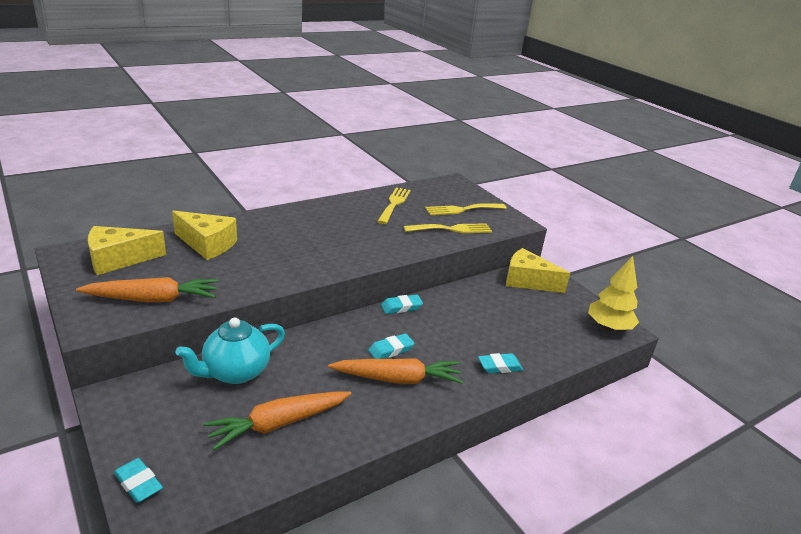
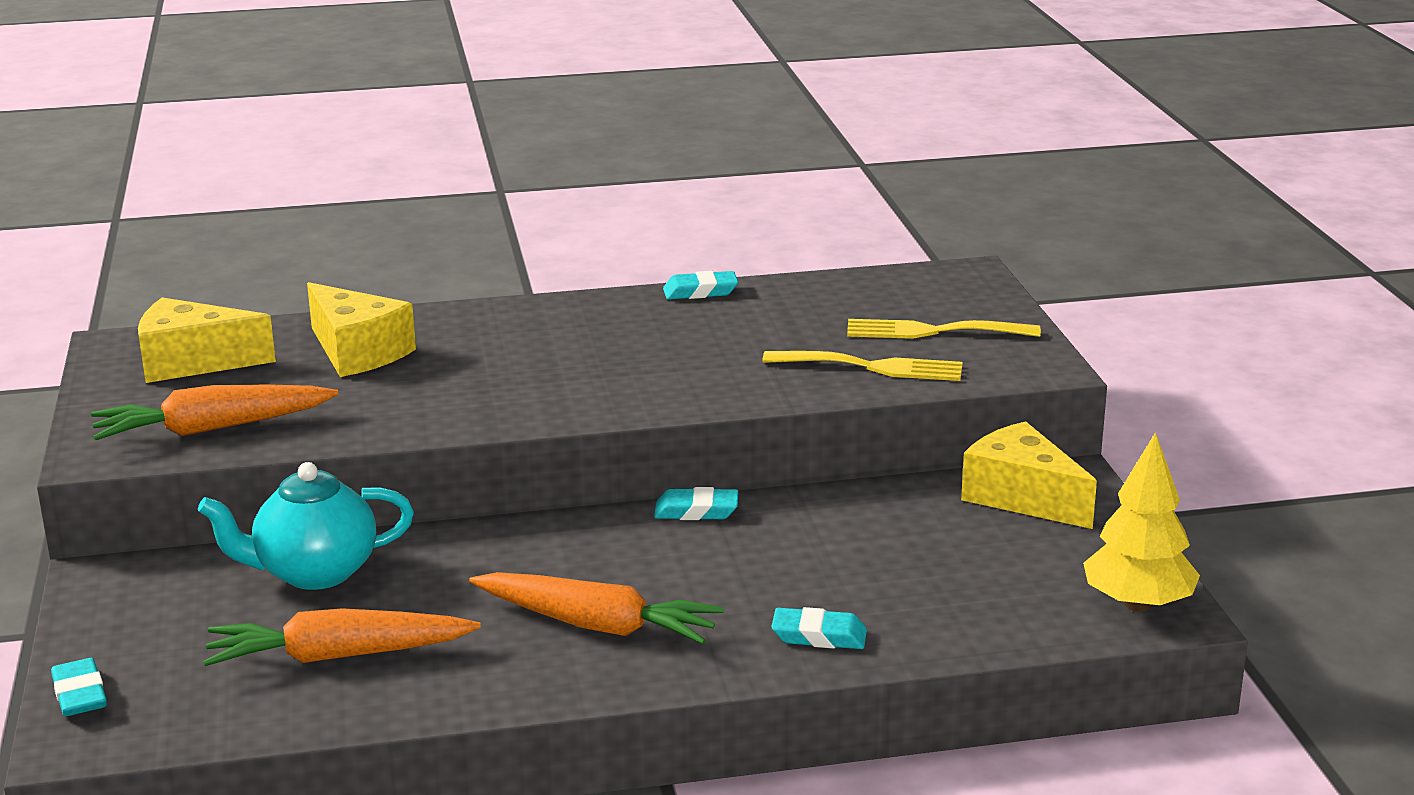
camera: 25 degrees right, 5 degrees down
orange carrot [76,277,218,302] -> orange carrot turned 150 degrees clockwise [91,384,339,440]
turquoise eraser [368,334,414,359] -> turquoise eraser moved to [663,271,738,299]
yellow fork [377,187,411,224] -> none

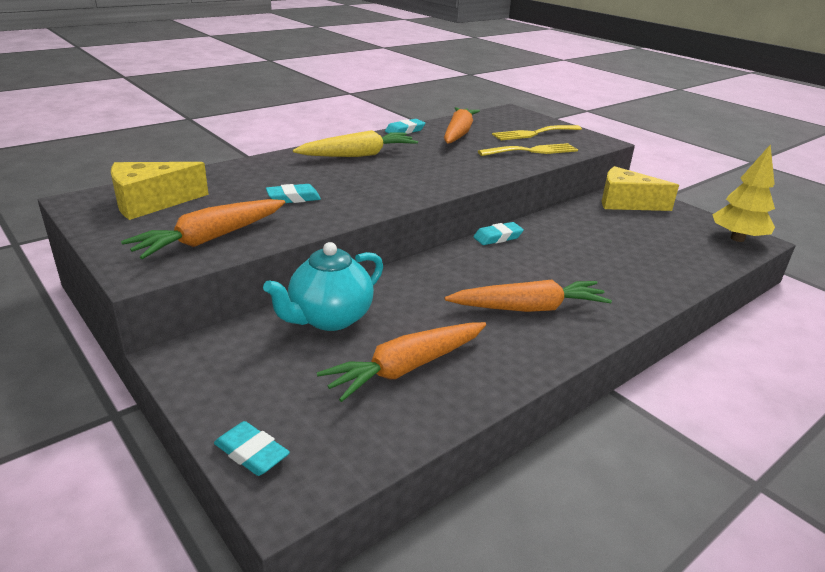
camera: 30 degrees left, 5 degrees up
yellow cheese [307,282,416,377] -> none
turquoise eraser [771,607,867,649] -> turquoise eraser moved to [266,184,321,203]
none -> yellow carrot [293,130,418,157]
none -> orange carrot [444,107,480,143]

